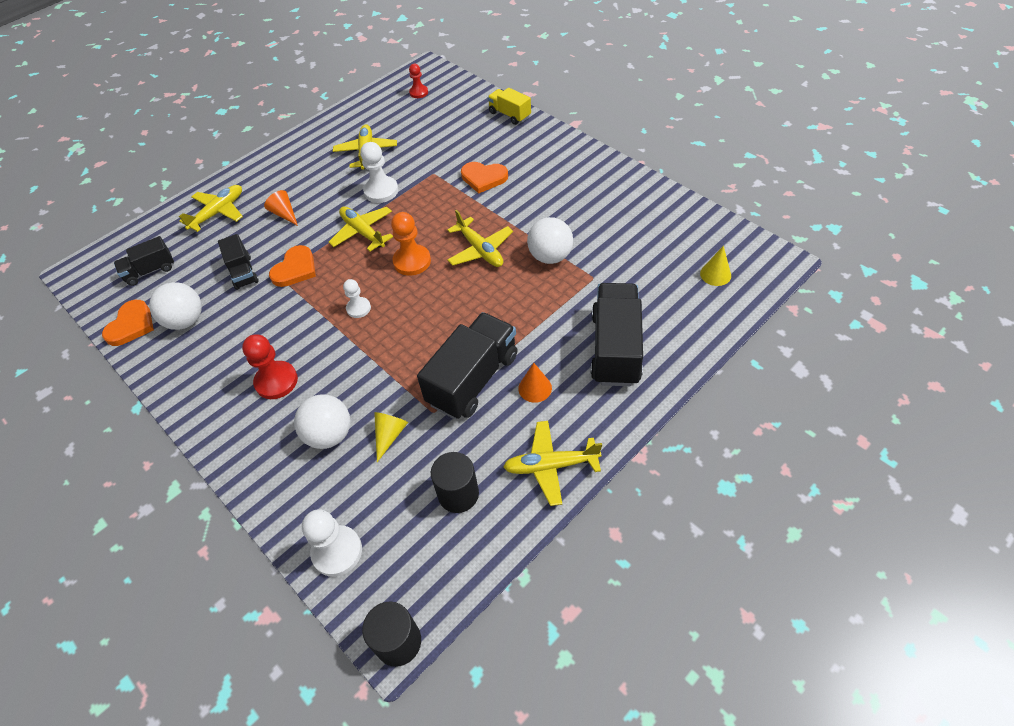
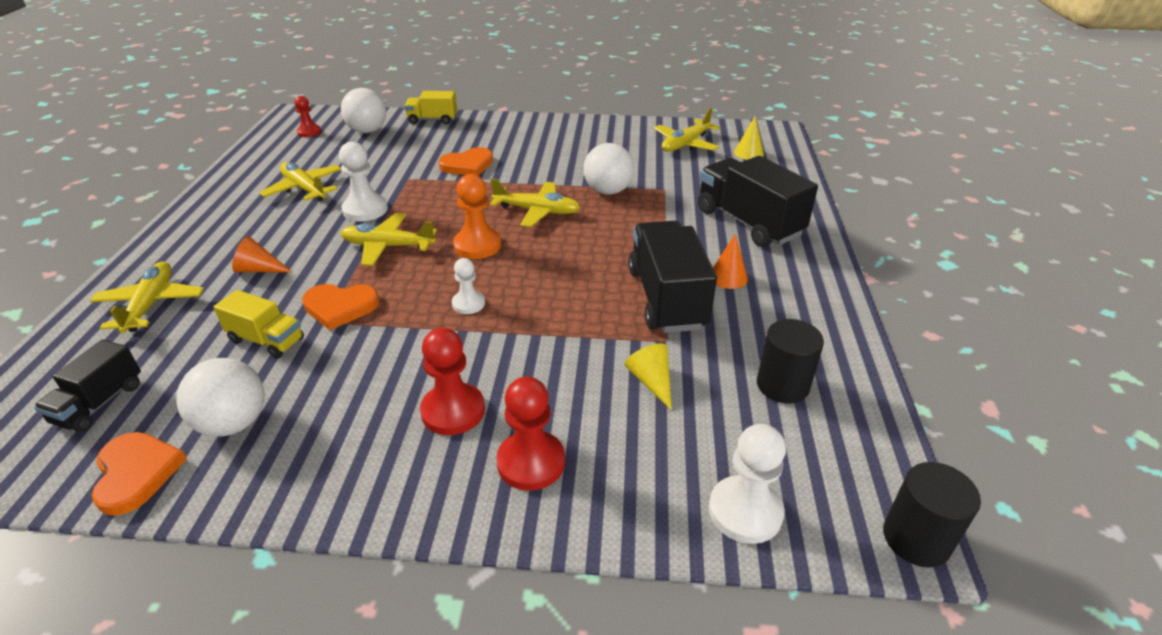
camera: 45 degrees left, 15 degrees down
black truck [218,234,259,290] -> yellow truck [214,290,304,359]
orange heart [269,245,316,287] -> orange heart turned 105 degrees clockwise [302,284,379,330]
white ball [294,395,350,449] -> white ball moved to [341,88,386,133]
yellow plane [503,421,602,506] -> yellow plane moved to [654,108,720,152]
none -> red pawn [496,376,565,491]

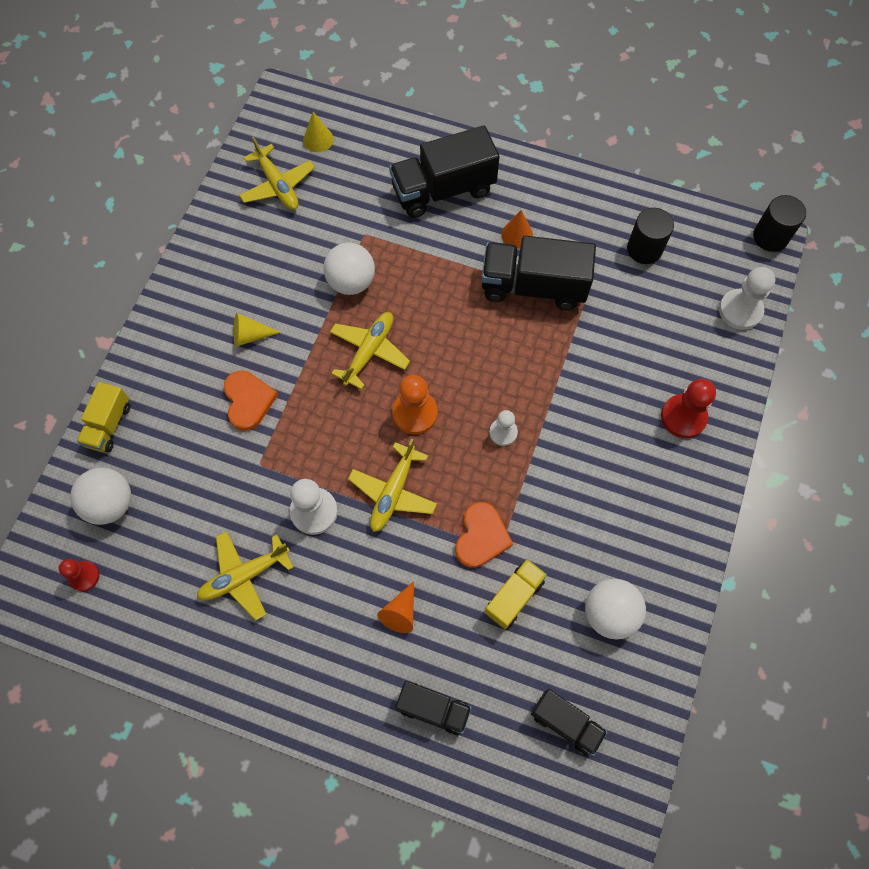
camera: 75 degrees left, 30 degrees up
yellow plane [90,262,204,333] -> black truck [395,681,472,735]
orange heart [92,432,187,516] -> none
red pawn [420,328,485,435] -> none
yellow cone [625,344,672,411] -> yellow cone moved to [234,313,281,347]

